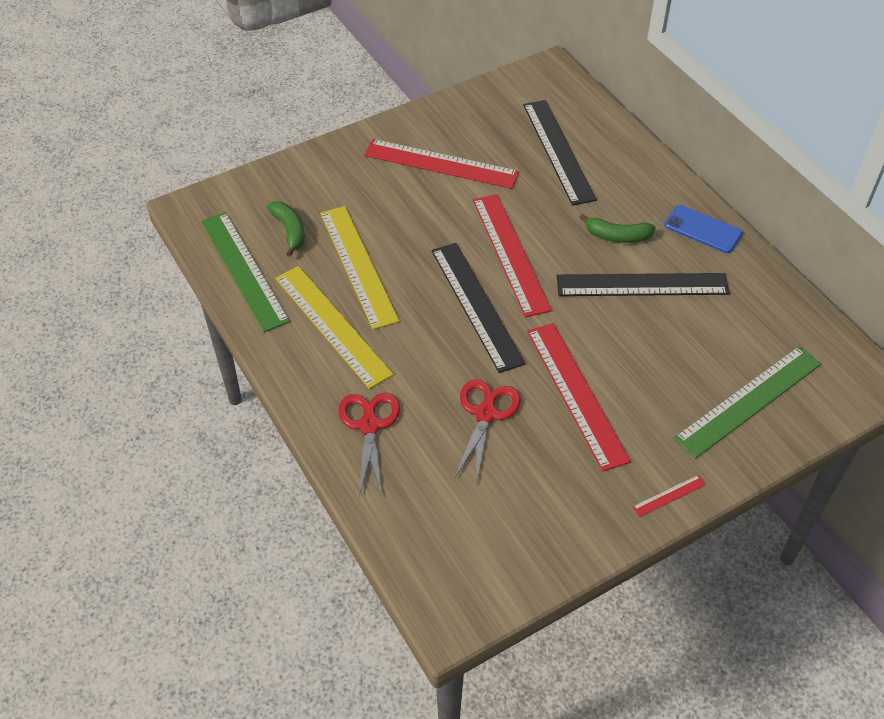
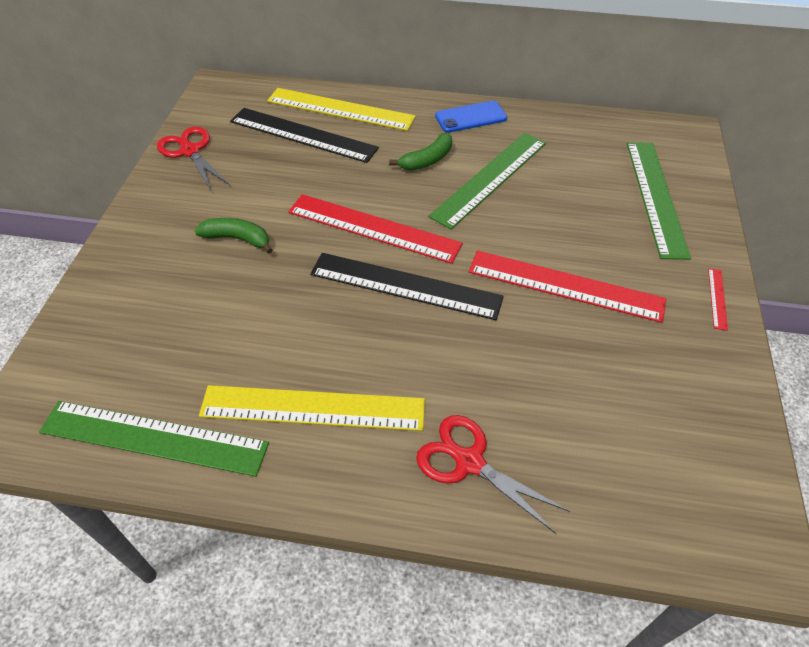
camera: 50 degrees left, 0 degrees up
green banana [267,201,305,257] -> green banana moved to [195,218,273,254]
yellow ruler [320,206,399,330] -> yellow ruler moved to [267,88,416,131]
red ruler [364,139,519,189] -> none
red scissors [455,379,521,480] -> red scissors moved to [157,126,230,190]
black ruler [557,273,730,296] -> green ruler [428,133,546,230]

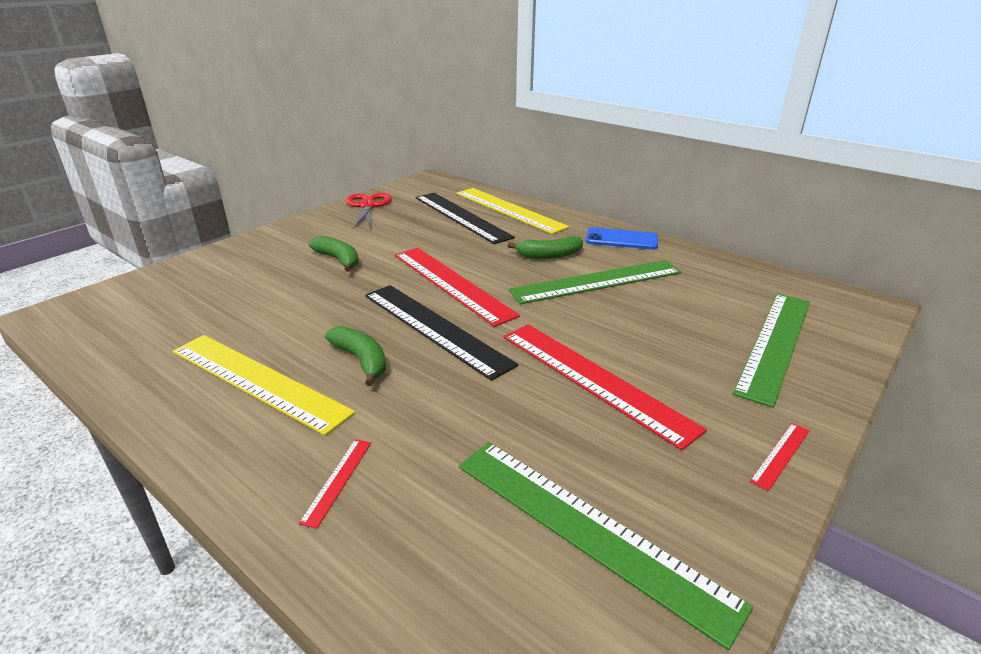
camera: 30 degrees right, 20 degrees down
green ruler [39,401,269,477] -> green ruler moved to [459,442,753,650]
red scissors [416,415,570,534] -> red ruler [299,439,371,529]
none -> green banana [325,326,386,386]

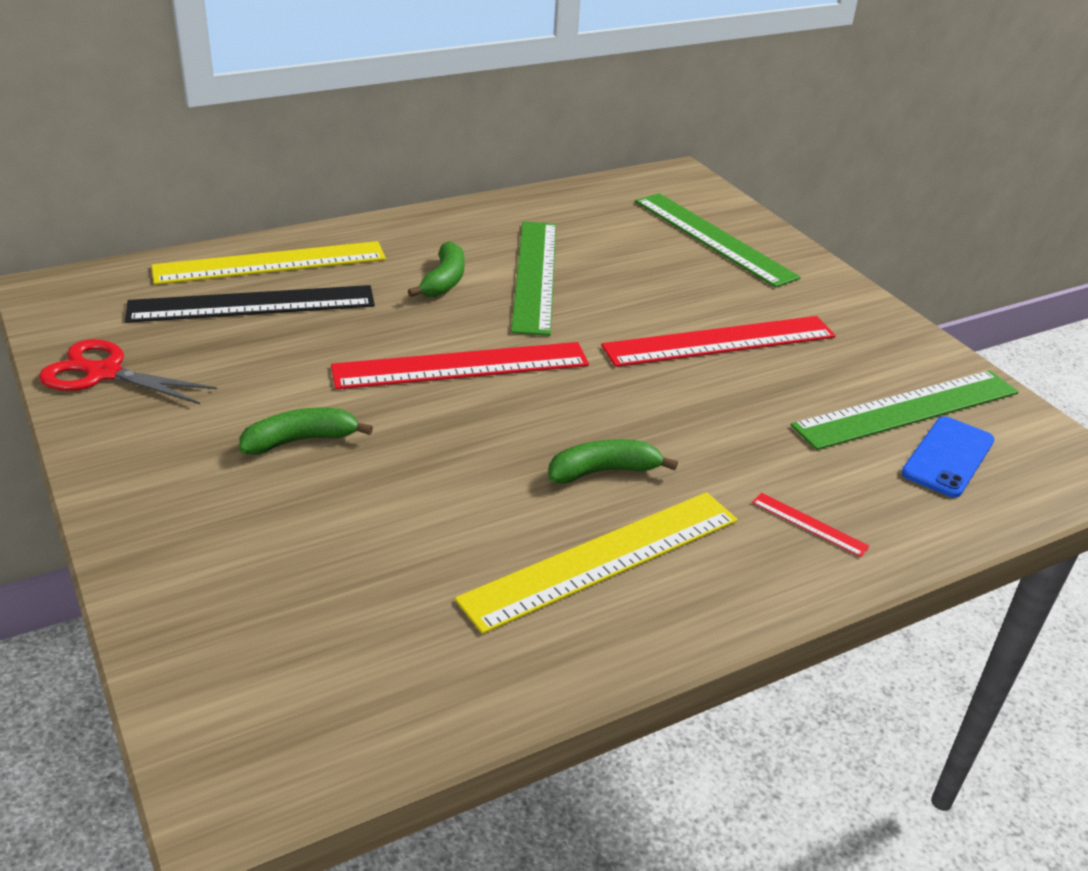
camera: 70 degrees left, 5 degrees up
black ruler [365,285,518,381] -> none
blue phone [586,227,658,249] -> blue phone moved to [901,416,994,498]
red ruler [750,423,809,491] -> none

